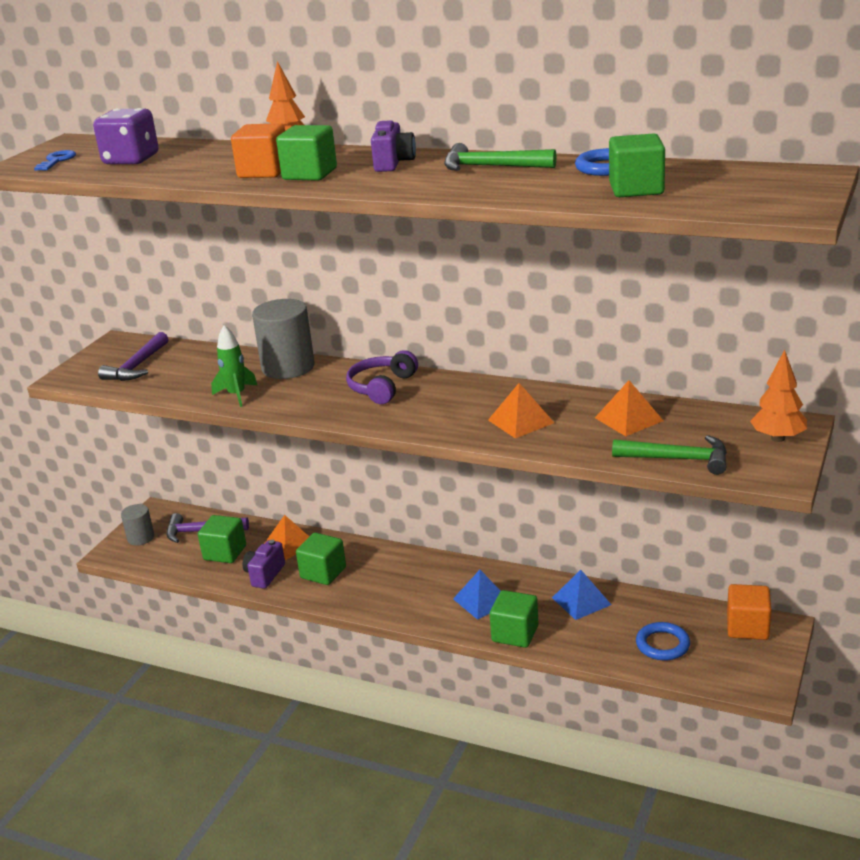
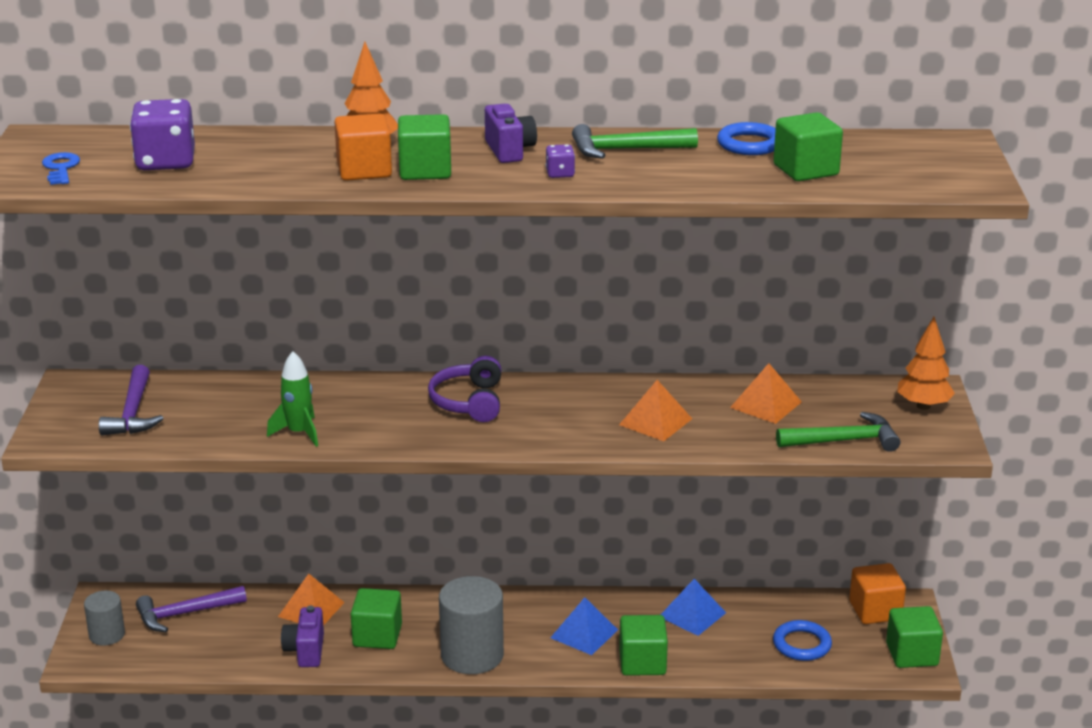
camera: 25 degrees left, 0 degrees up
green cube [198,515,246,563] -> green cube moved to [886,606,943,668]
grey cylinder [252,299,315,379] -> grey cylinder moved to [439,576,504,674]
none -> purple dice [546,144,575,178]

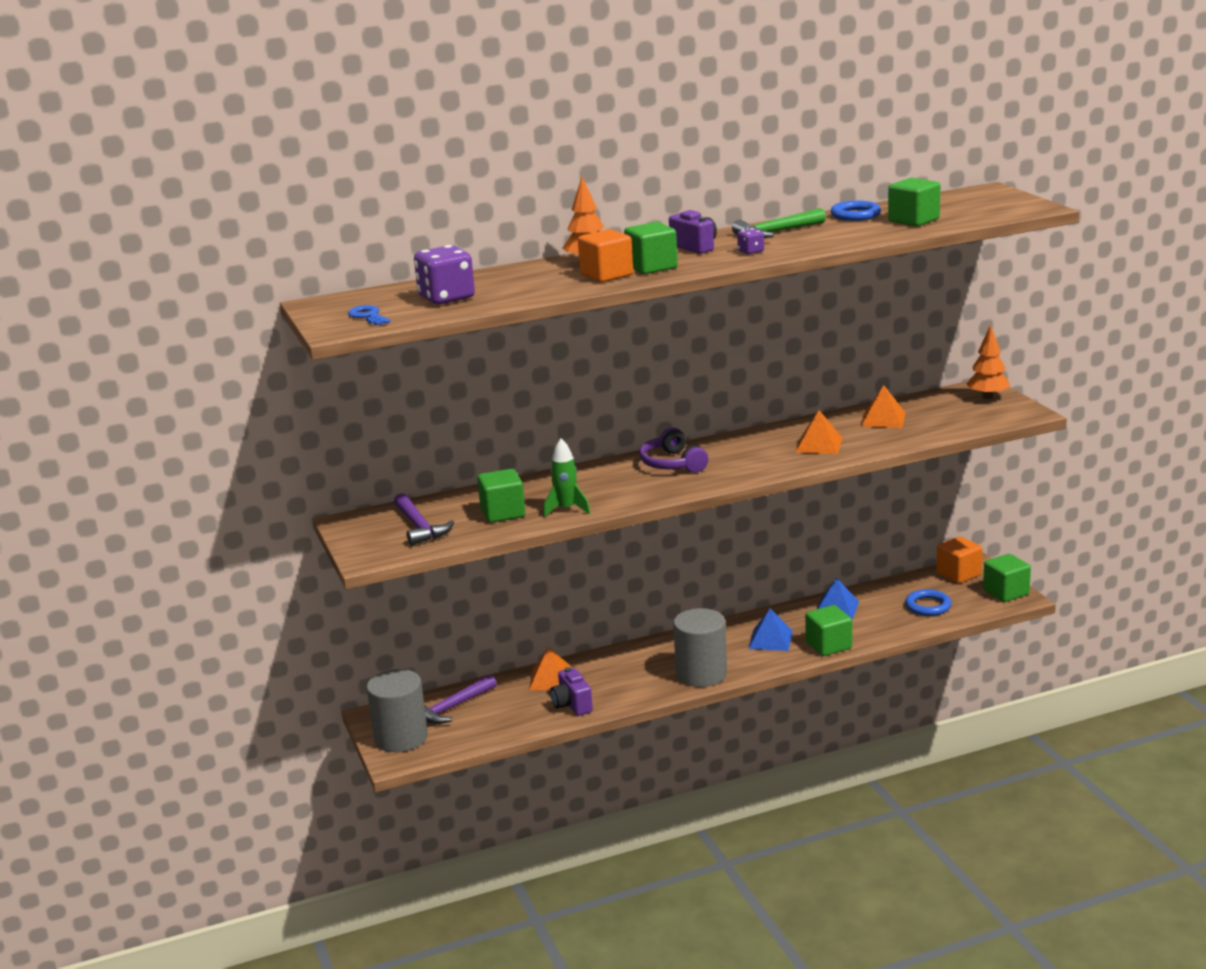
camera: 20 degrees left, 5 degrees down
grey cylinder [84,591,125,646] -> grey cylinder [367,669,428,752], size x1.75
green cube [351,588,402,649] -> green cube moved to [477,469,525,523]
green hammer [776,412,900,452] -> none

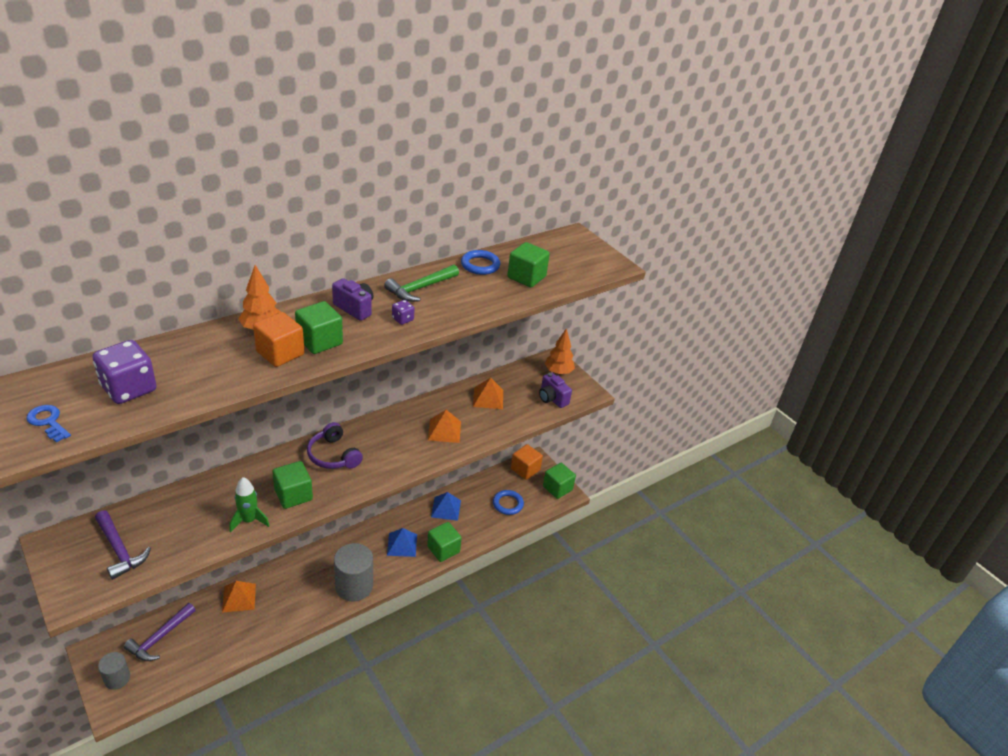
camera: 20 degrees left, 15 degrees up
grey cylinder [367,669,428,752] -> grey cylinder [98,652,130,690], size x0.57
green cube [477,469,525,523] -> green cube moved to [272,461,313,509]
purple camera [550,667,593,716] -> purple camera moved to [539,372,572,408]

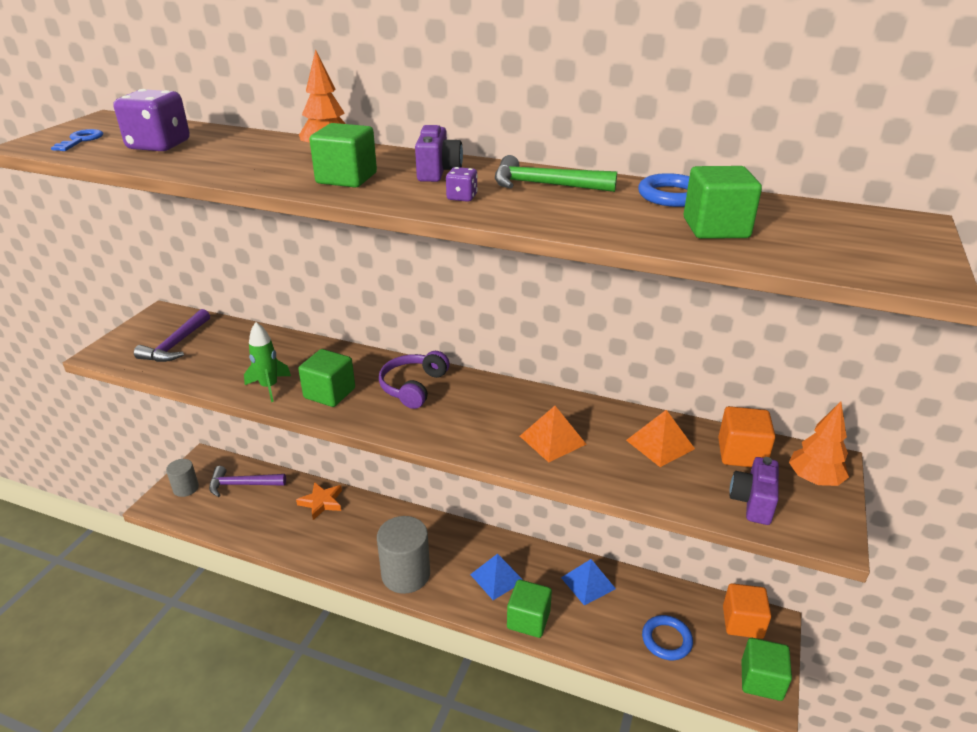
camera: 60 degrees right, 5 degrees down
orange pyramid [222,581,256,613] -> orange star [296,482,342,520]
orange cube [253,312,304,367] -> orange cube moved to [718,406,775,467]

